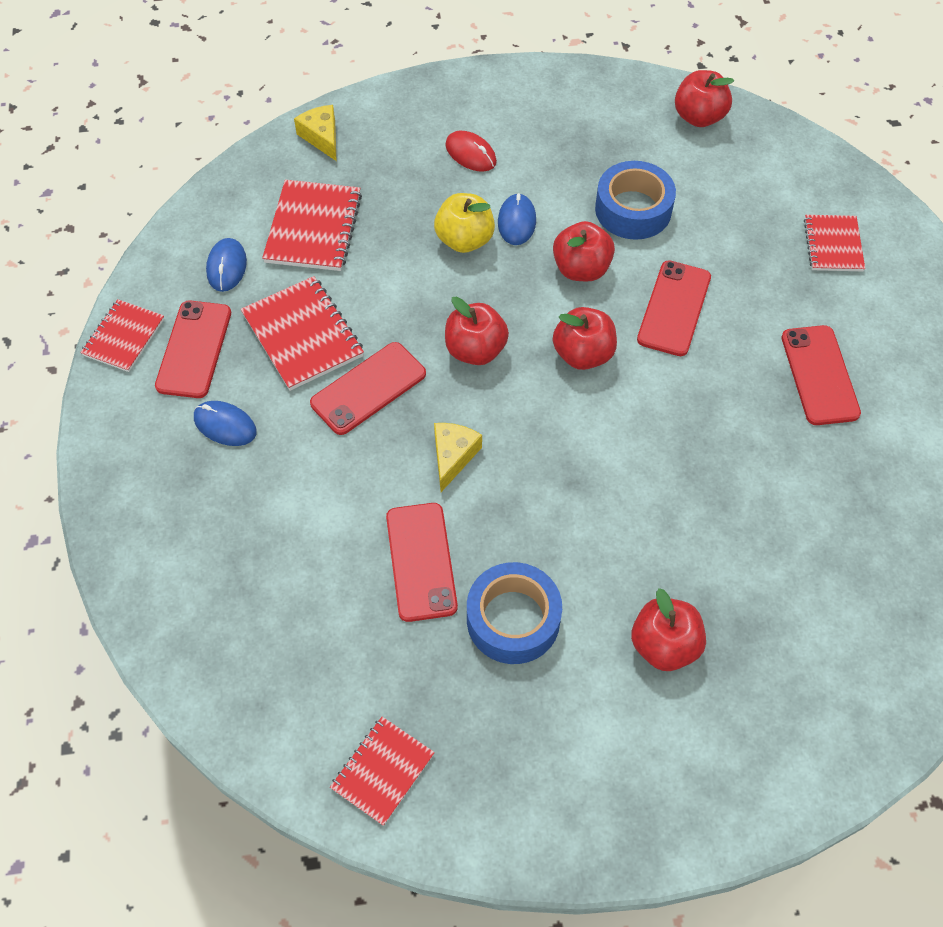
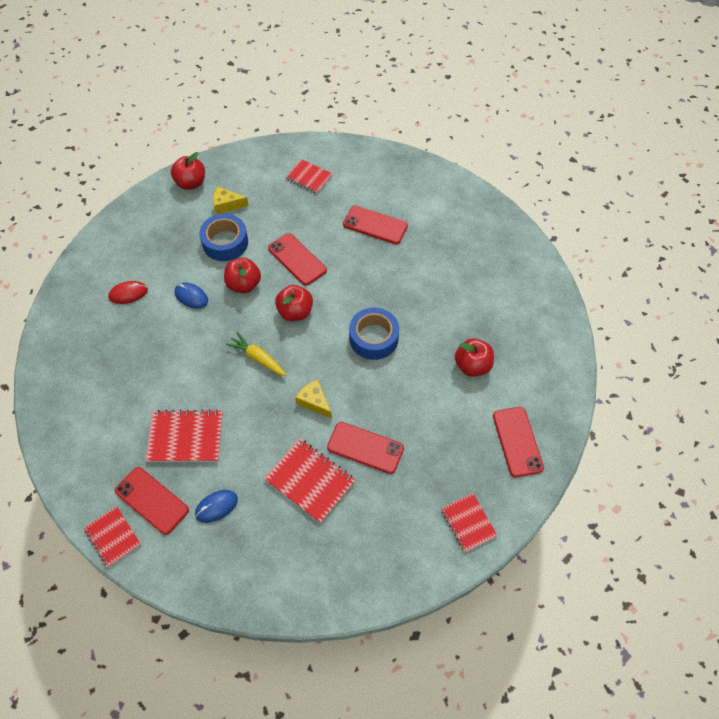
camera: 60 degrees left, 0 degrees up
blue mouse [206,238,247,292] -> none
red notebook [262,180,362,271] -> red notebook moved to [264,438,355,523]
yellow cheese [294,105,337,161] -> yellow cheese moved to [213,187,249,214]
red phone [310,342,426,435] -> red phone moved to [493,407,544,477]
yellow apple [434,193,495,253] -> none
red apple [445,297,509,365] -> yellow carrot [225,332,286,376]
blue tape [467,562,562,664] -> blue tape moved to [349,307,399,360]

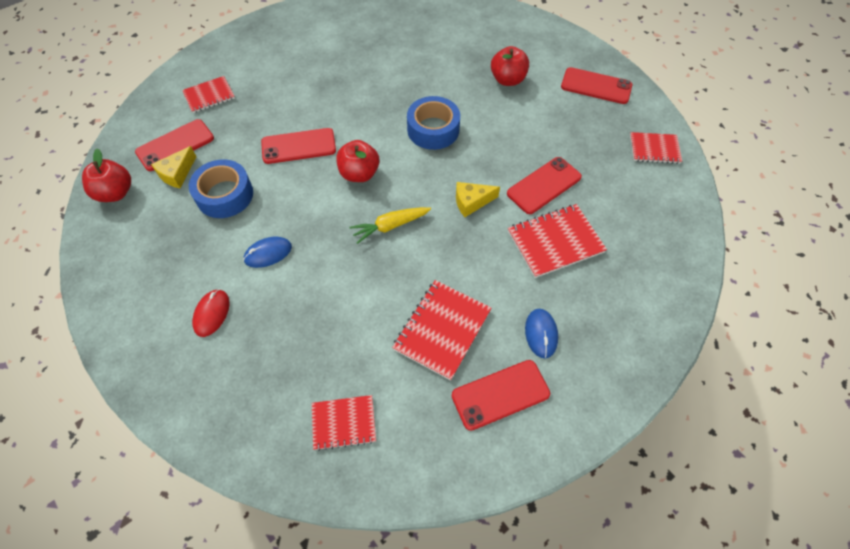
camera: 60 degrees left, 0 degrees up
red notebook [84,506,141,567] -> red notebook moved to [312,395,376,451]
red apple [224,258,261,293] -> none
red phone [343,206,408,244] -> red phone moved to [135,119,214,171]

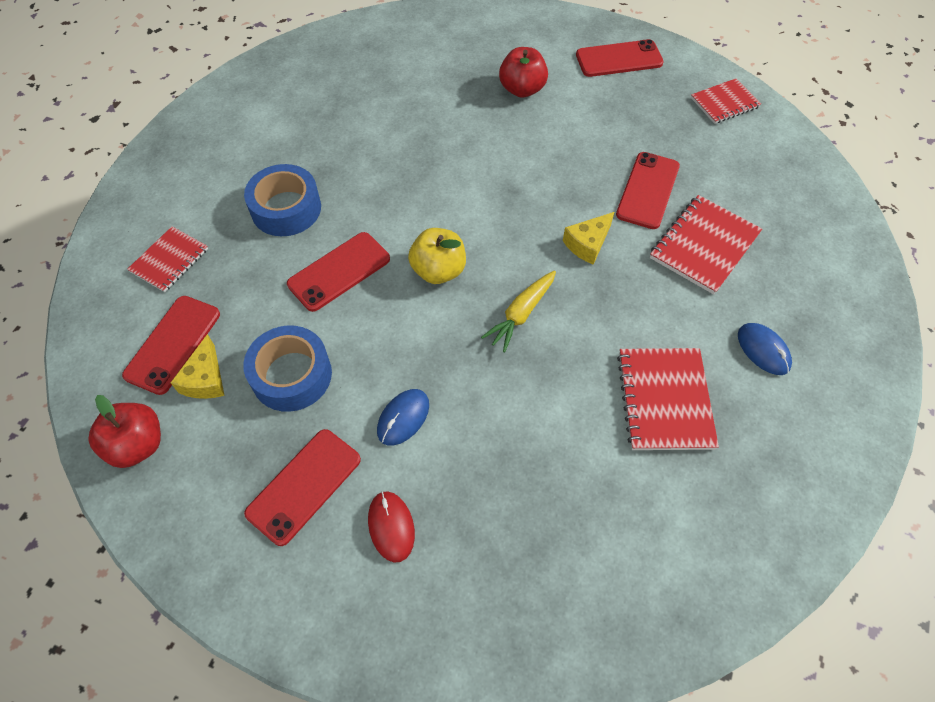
camera: 30 degrees left, 0 degrees up
red notebook [312,395,376,451] -> none
red apple [336,140,379,182] -> yellow apple [408,228,466,284]
blue tape [407,96,460,150] -> blue tape moved to [244,164,321,236]
red phone [452,360,550,431] -> red phone moved to [244,429,361,546]

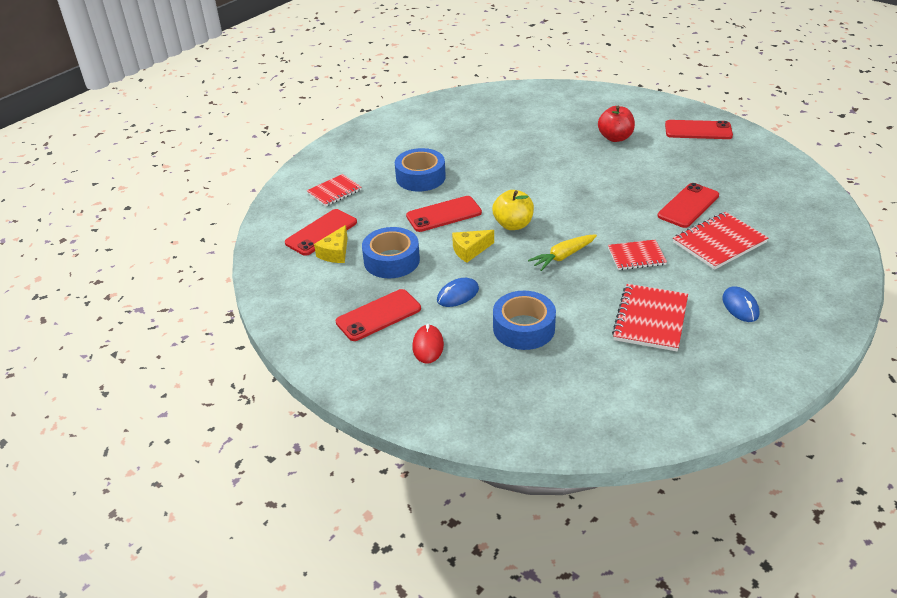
camera: 20 degrees right, 20 degrees down
red apple [88,395,161,468] -> none
yellow cheese [563,212,614,265] -> yellow cheese moved to [452,230,494,263]
red notebook [691,78,761,124] -> red notebook moved to [608,240,667,270]
none -> blue tape [493,291,556,350]

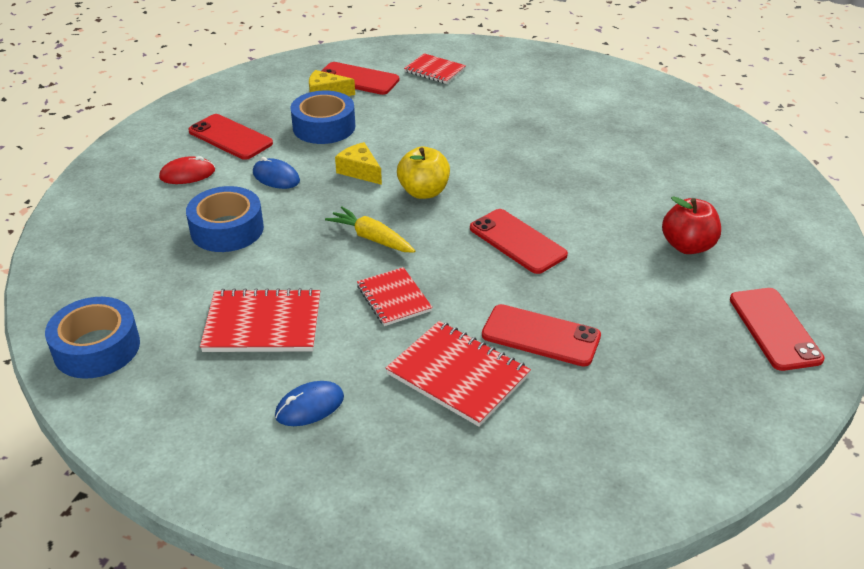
camera: 70 degrees right, 0 degrees up
blue tape [395,148,446,191] -> blue tape moved to [45,297,140,379]
red phone [406,196,482,232] -> red phone moved to [470,209,568,274]

